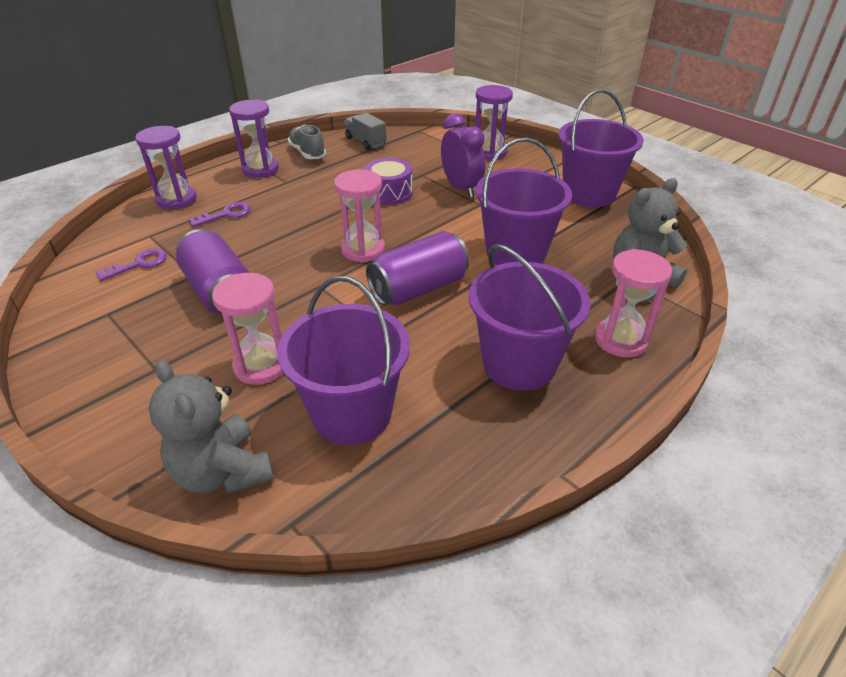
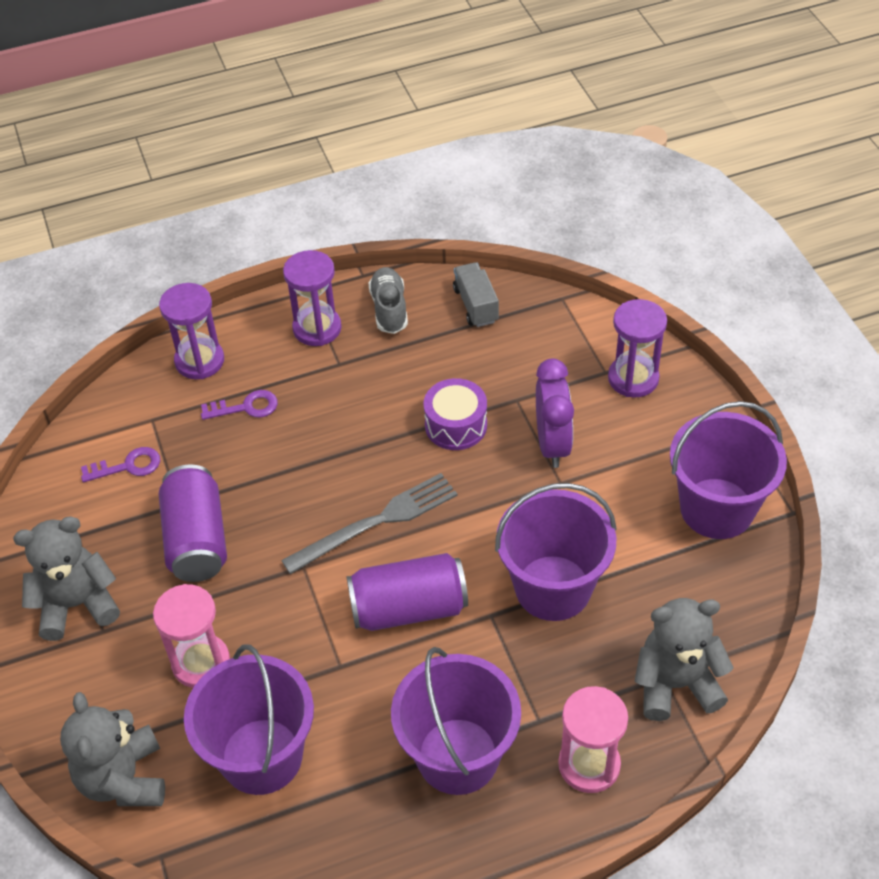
camera: 25 degrees right, 10 degrees up
pink hourglass [334,169,385,263] -> grey fork [281,473,458,574]
none -> grey teddy bear [13,516,120,641]

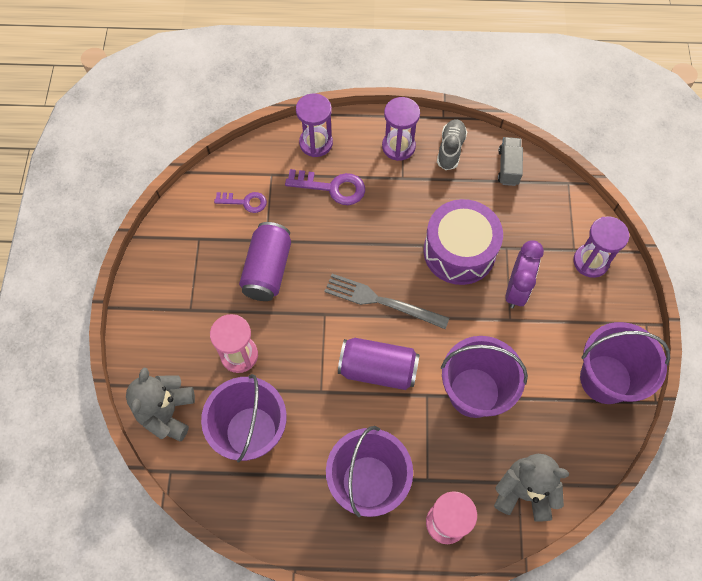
camera: 20 degrees right, 15 degrees up
grey teddy bear [13,516,120,641] -> none
purple key [201,390,278,420] -> purple key [285,169,365,205], size x1.55
grey fork [281,473,458,574] -> grey fork turned 150 degrees counterclockwise [324,274,449,329]
purple drum [424,378,487,450] -> purple drum [424,199,503,285], size x1.69

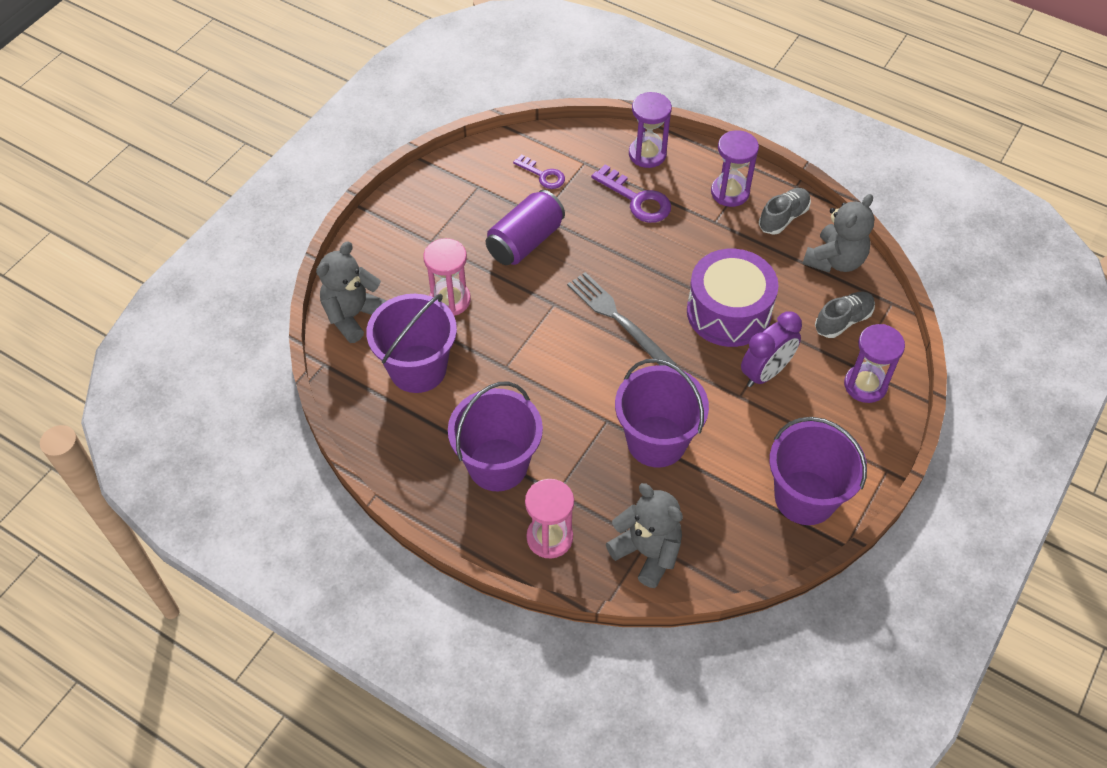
camera: 30 degrees right, 10 degrees down
purple can [338,338,420,390] -> none
grey truck [498,137,523,186] -> grey teddy bear [803,194,874,273]
none -> grey shoe [815,292,875,338]

